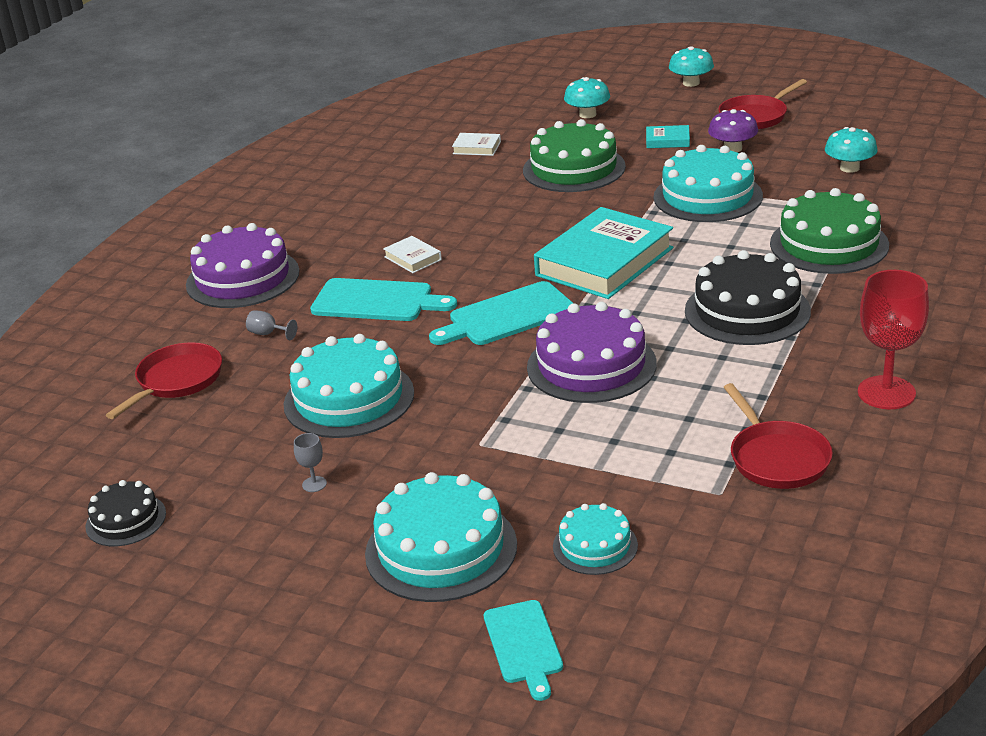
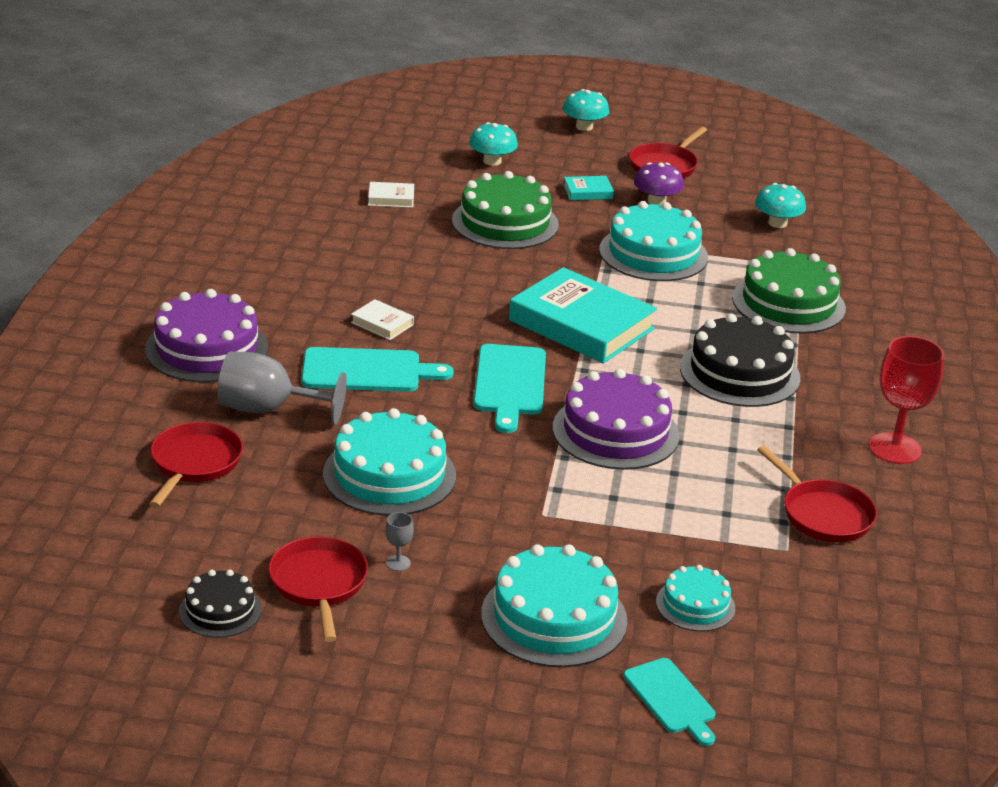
camera: 20 degrees left, 0 degrees up
grey goblet [246,310,297,340] -> grey goblet [218,351,347,425], size x2.38
turquoise cutting board [429,281,573,345] -> turquoise cutting board turned 45 degrees counterclockwise [473,344,546,433]
turquoise book [534,207,673,299] -> turquoise book turned 75 degrees counterclockwise [509,267,657,363]
none -> red pan [268,537,368,642]

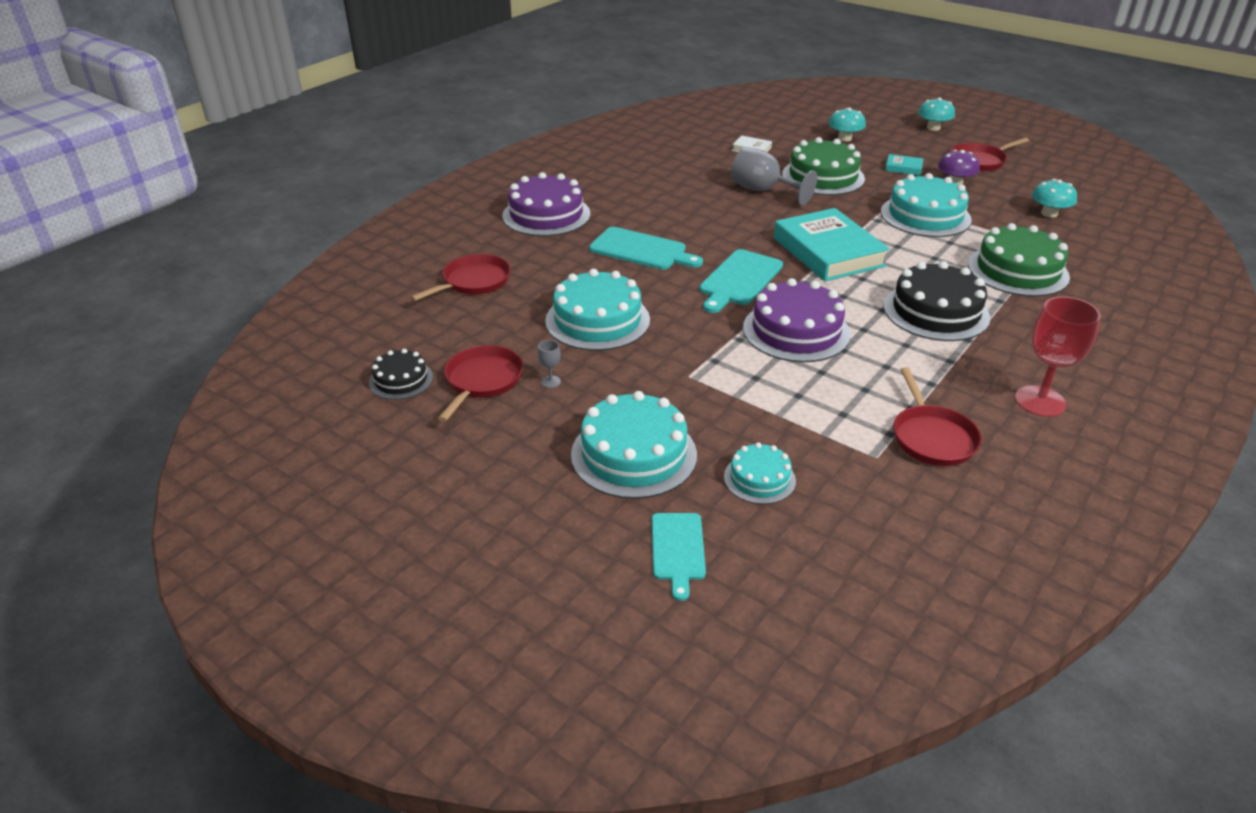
camera: 30 degrees right, 5 degrees up
grey goblet [218,351,347,425] -> grey goblet moved to [731,147,817,206]
white book [351,299,414,340] -> none

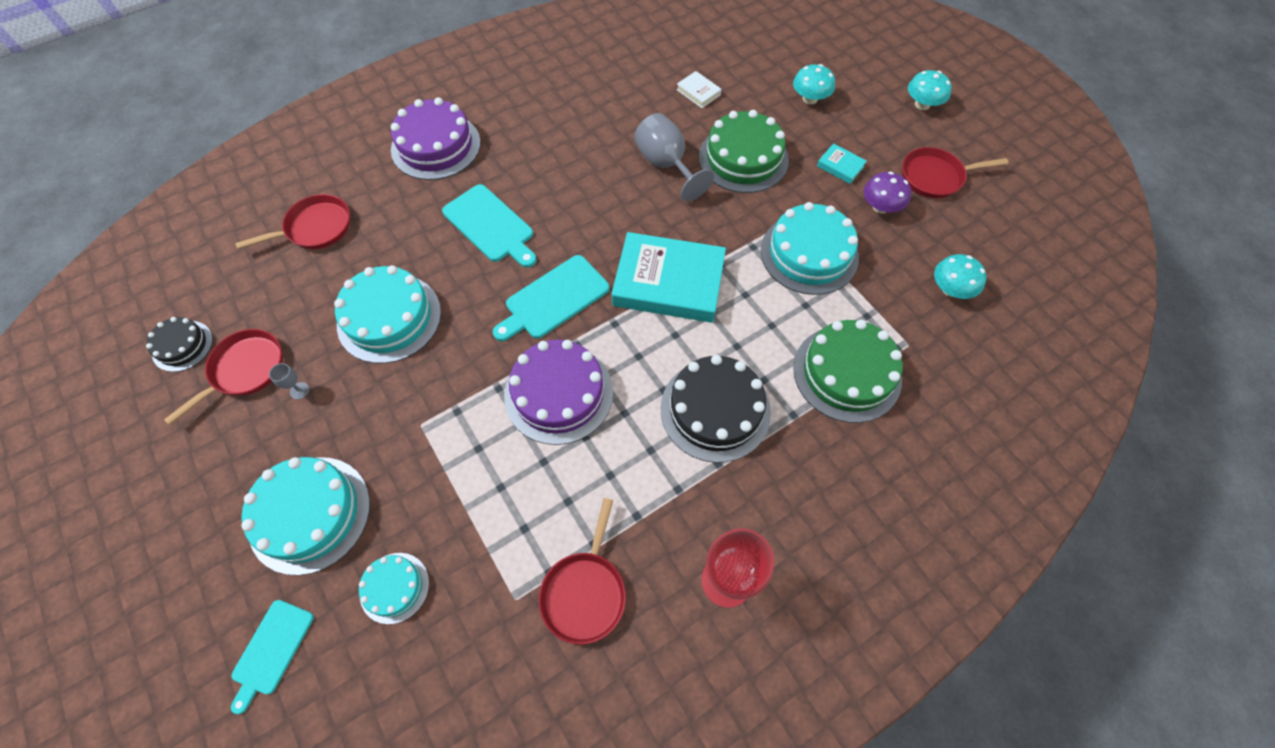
camera: 20 degrees right, 25 degrees up
turquoise book [774,208,890,281] -> turquoise book turned 75 degrees counterclockwise [611,232,726,323]

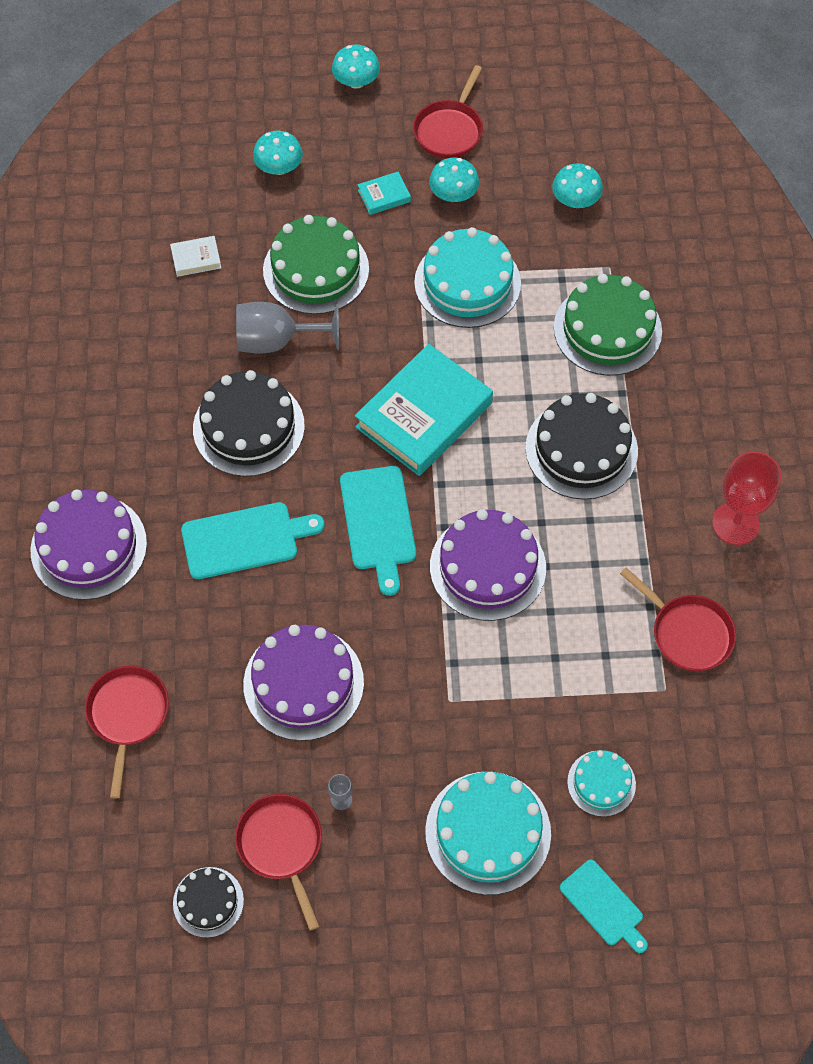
camera: 60 degrees left, 0 degrees up
turquoise cake [334,265,441,364] -> purple cake [243,625,364,741]
purple mushroom [864,171,911,214] -> turquoise mushroom [429,158,479,202]
none -> black cake [193,370,305,477]

